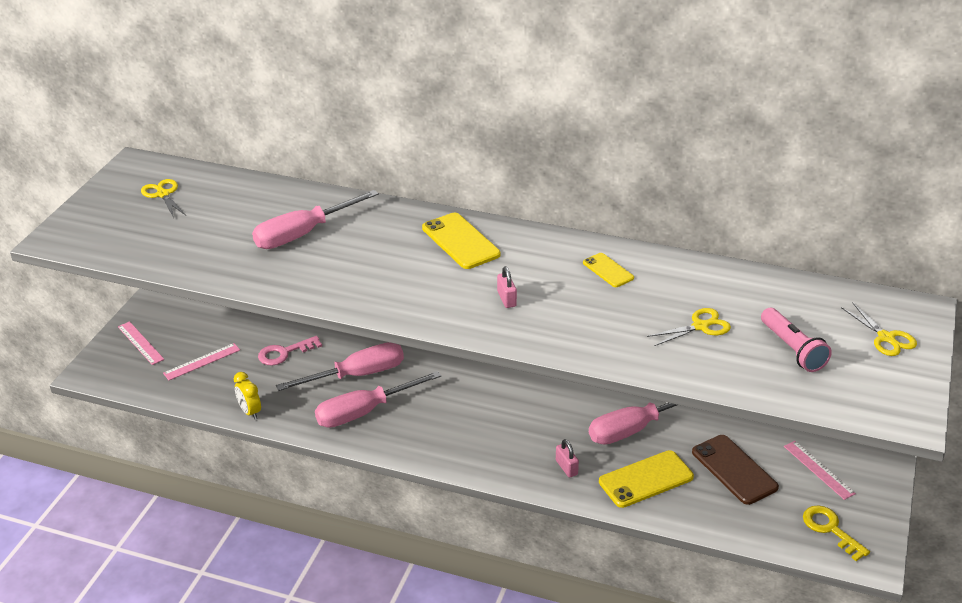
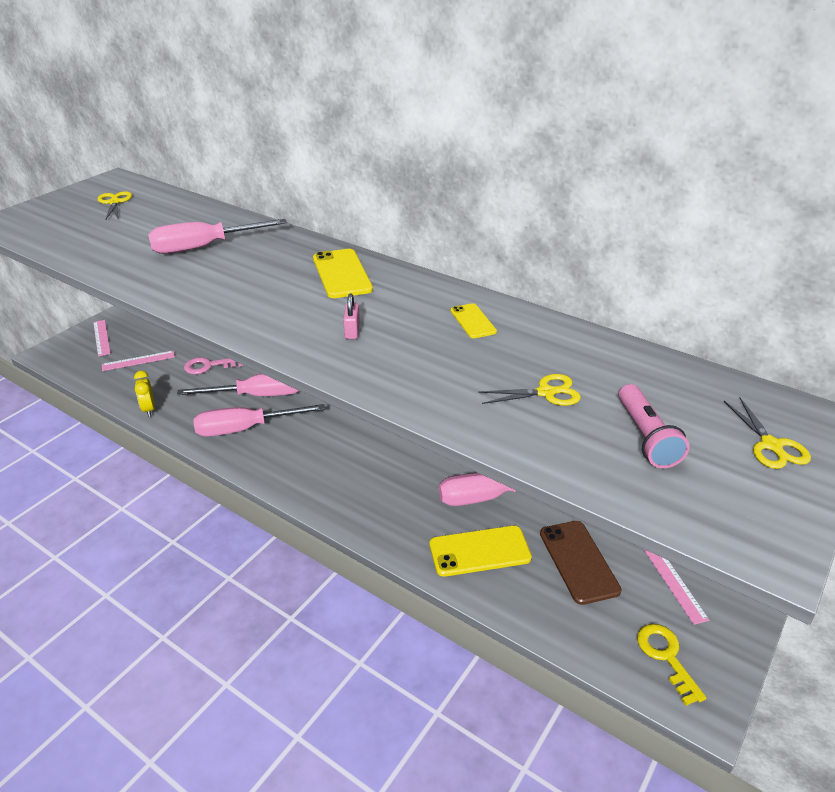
camera: 15 degrees right, 0 degrees up
pink padlock [556,439,579,478] -> none

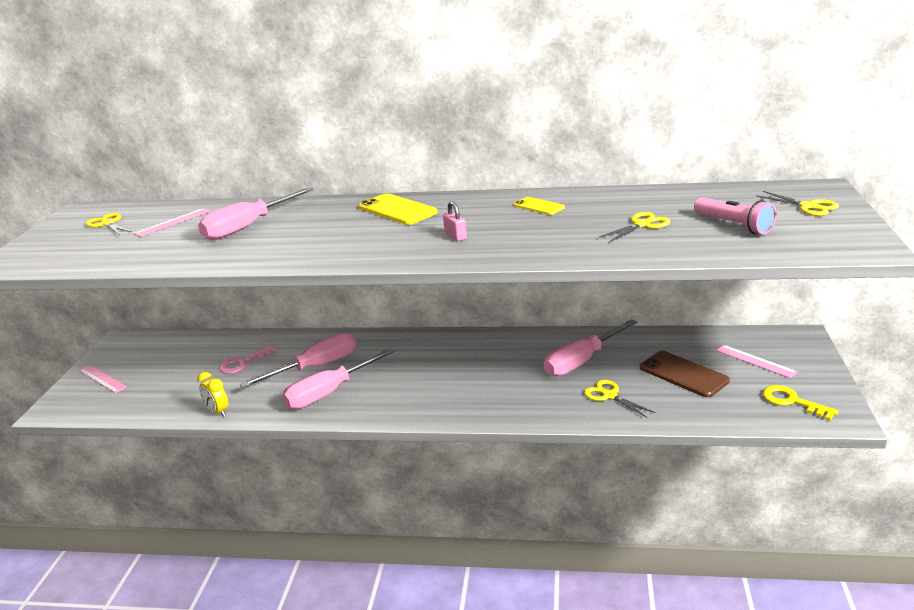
camera: 25 degrees left, 10 degrees down
pink ruler [102,351,175,371] -> pink ruler moved to [133,208,210,237]
yellow phone [429,526,532,577] -> yellow scissors [584,380,655,418]

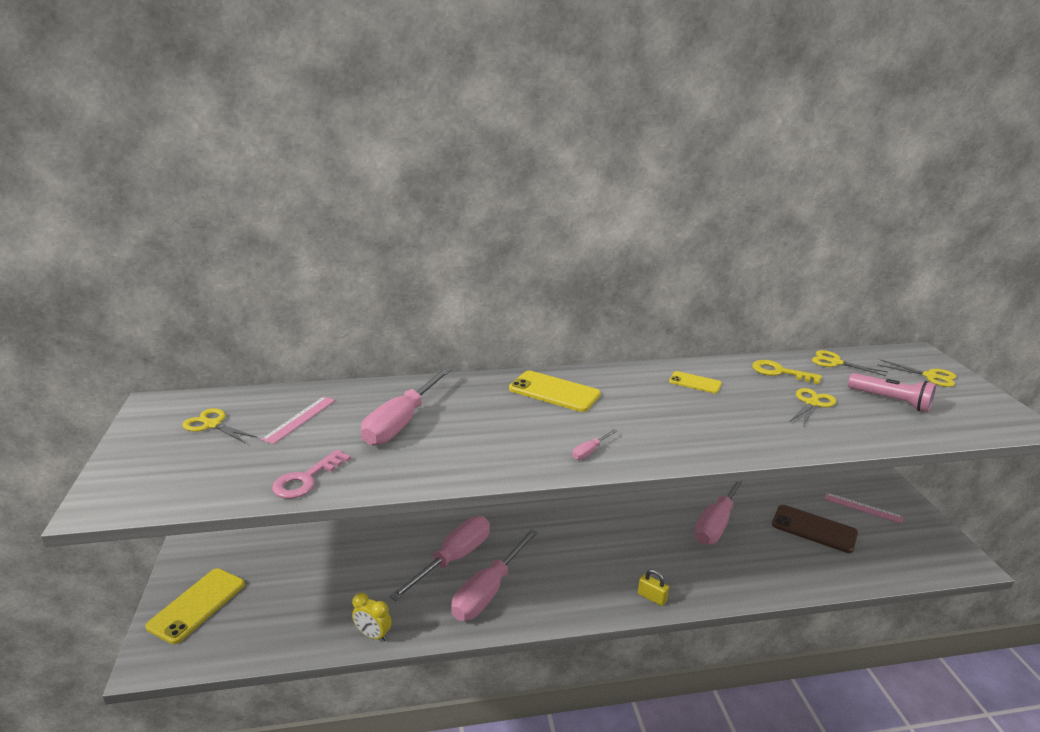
camera: 20 degrees left, 0 degrees up
pink ruler [79,365,127,393] -> yellow phone [145,568,245,644]
pink key [219,345,278,374] -> pink key moved to [272,450,351,499]
pink padlock [443,201,467,241] -> none
yellow scissors [584,380,655,418] -> yellow scissors moved to [812,350,887,376]
yellow key [762,385,839,421] -> yellow key moved to [752,360,822,384]
none -> pink screwdriver [572,429,616,460]
none -> yellow padlock [638,569,669,606]

